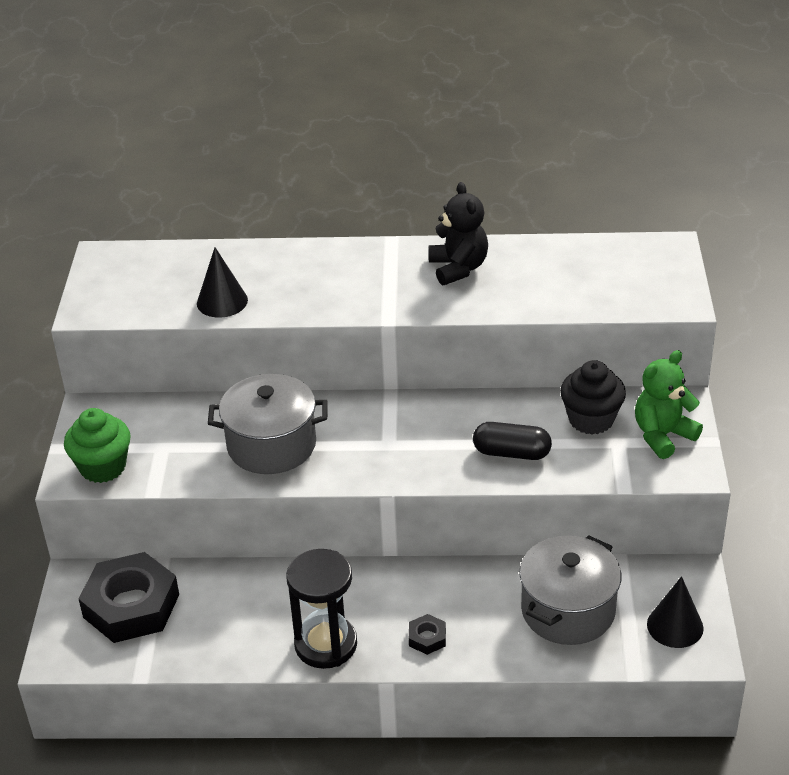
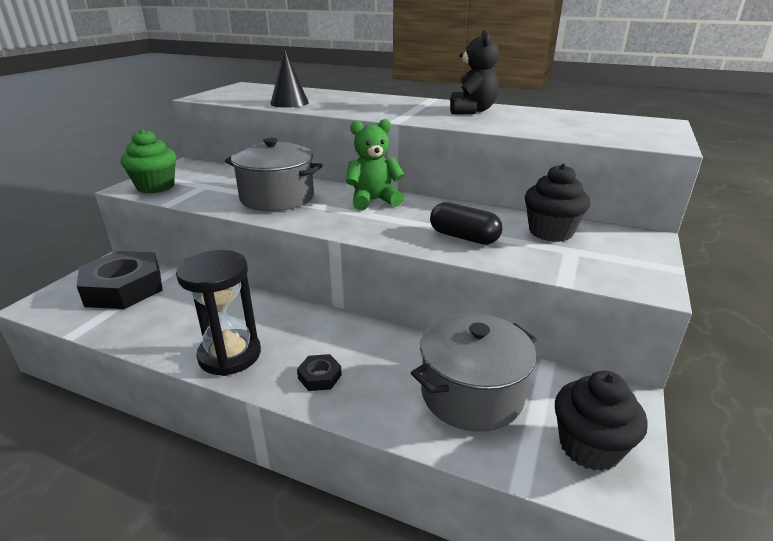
camera: 20 degrees right, 10 degrees down
green teddy bear [635,350,703,459] -> green teddy bear moved to [346,119,405,210]
black cone [647,576,704,648] -> black cupcake [555,371,648,471]

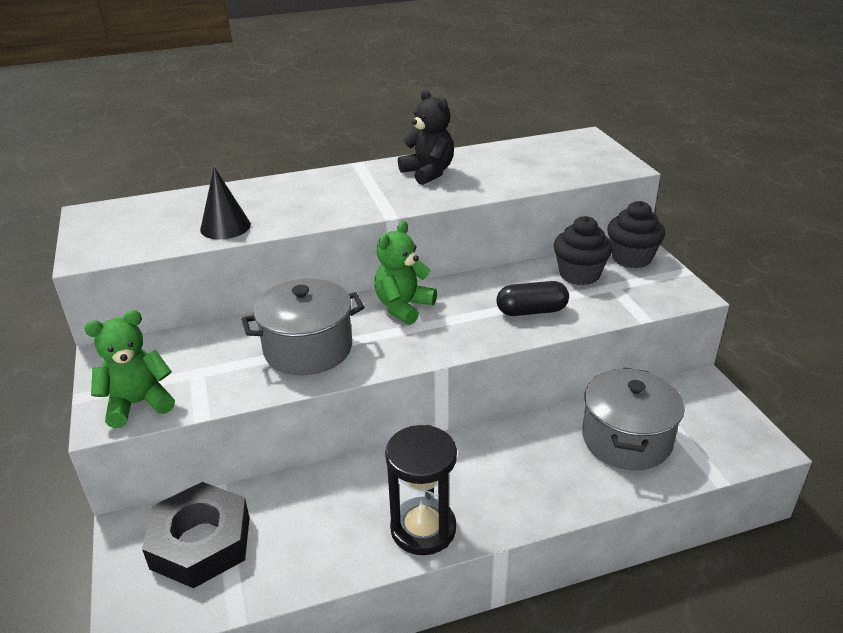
camera: 40 degrees left, 5 degrees up
green cupcake [121,129,176,194] -> green teddy bear [84,310,175,428]
black nut [297,354,342,391] -> none
black cupcake [555,371,648,471] -> black cupcake moved to [607,201,665,268]

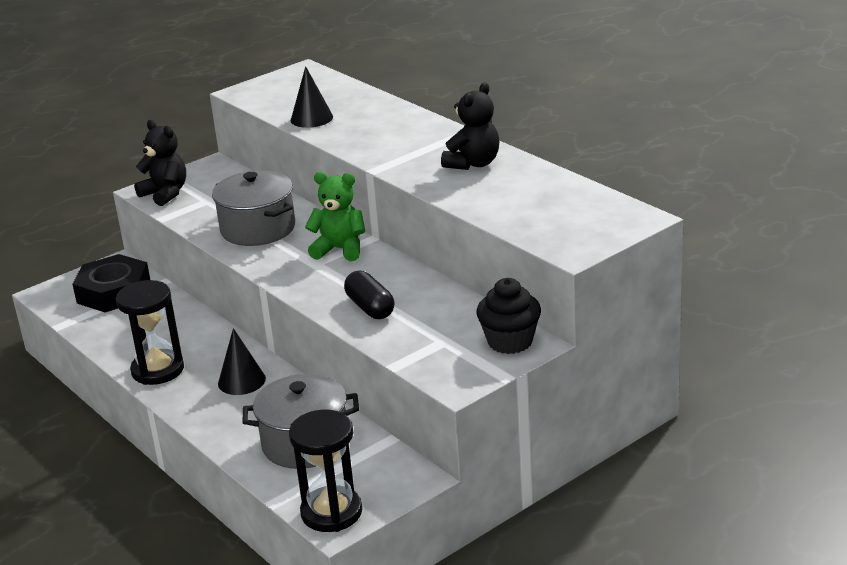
camera: 70 degrees right, 5 degrees down
green teddy bear [84,310,175,428] -> black teddy bear [134,120,186,206]
black cupcake [554,216,613,285] -> none
none -> black cone [218,328,266,395]
none -> black hourglass [289,410,362,532]

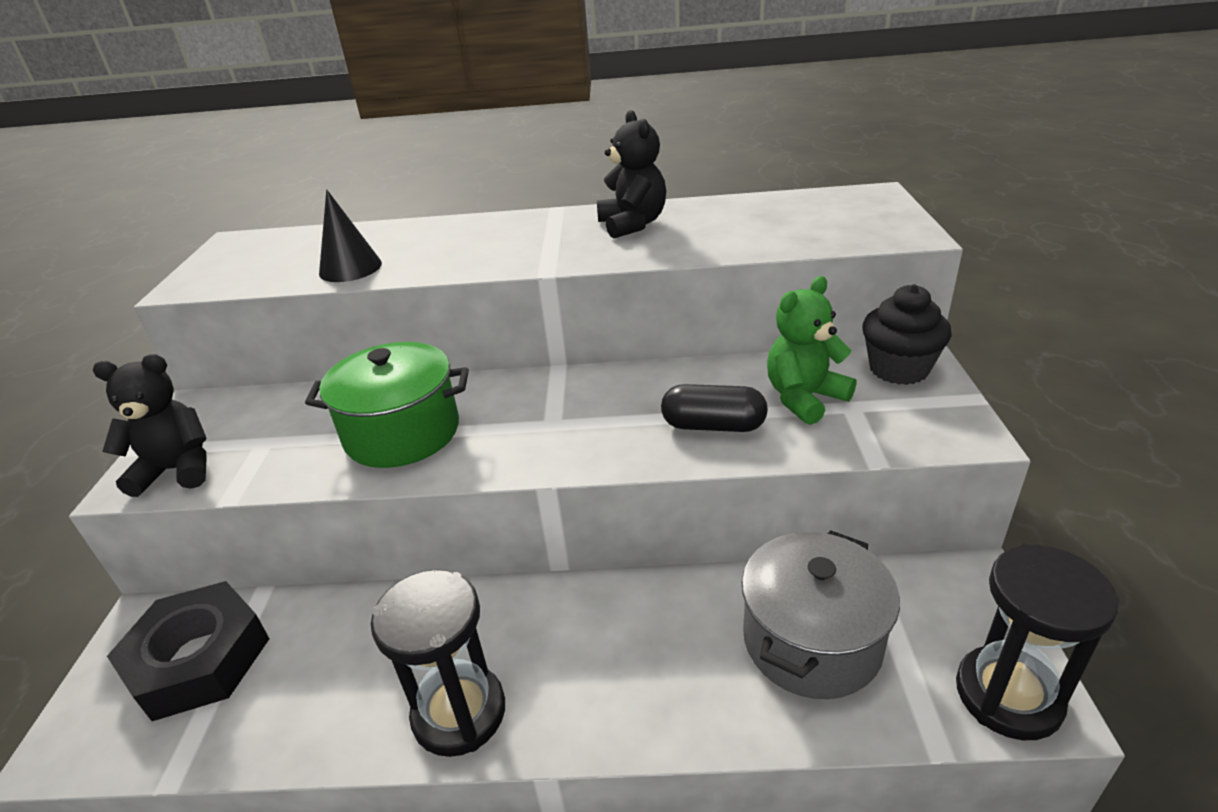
camera: 50 degrees left, 5 degrees up
grey pot [212,171,295,246] -> green pot [305,342,469,468]
black cone [218,328,266,395] -> none
green teddy bear [305,172,365,261] -> green teddy bear moved to [767,276,856,425]

